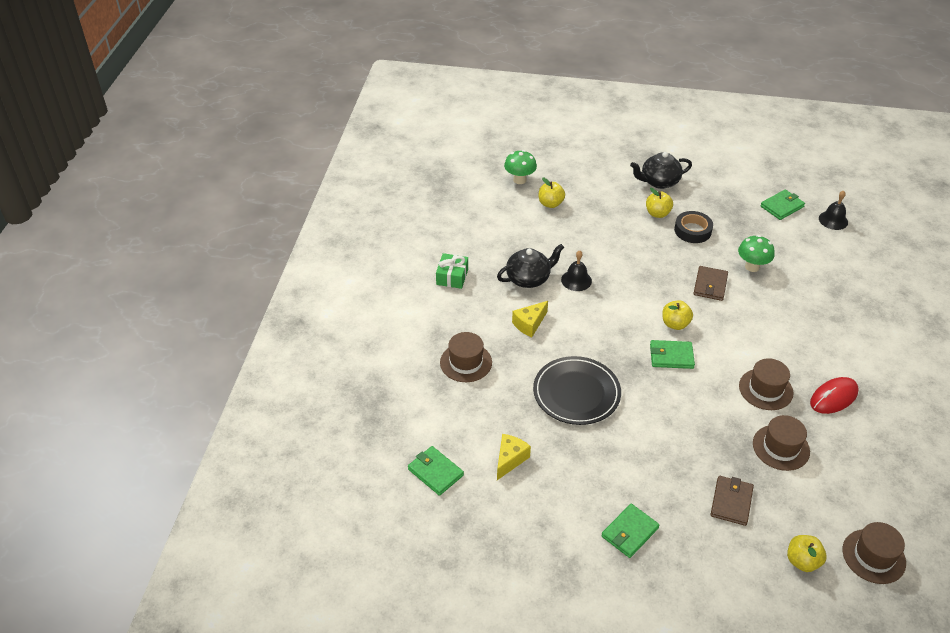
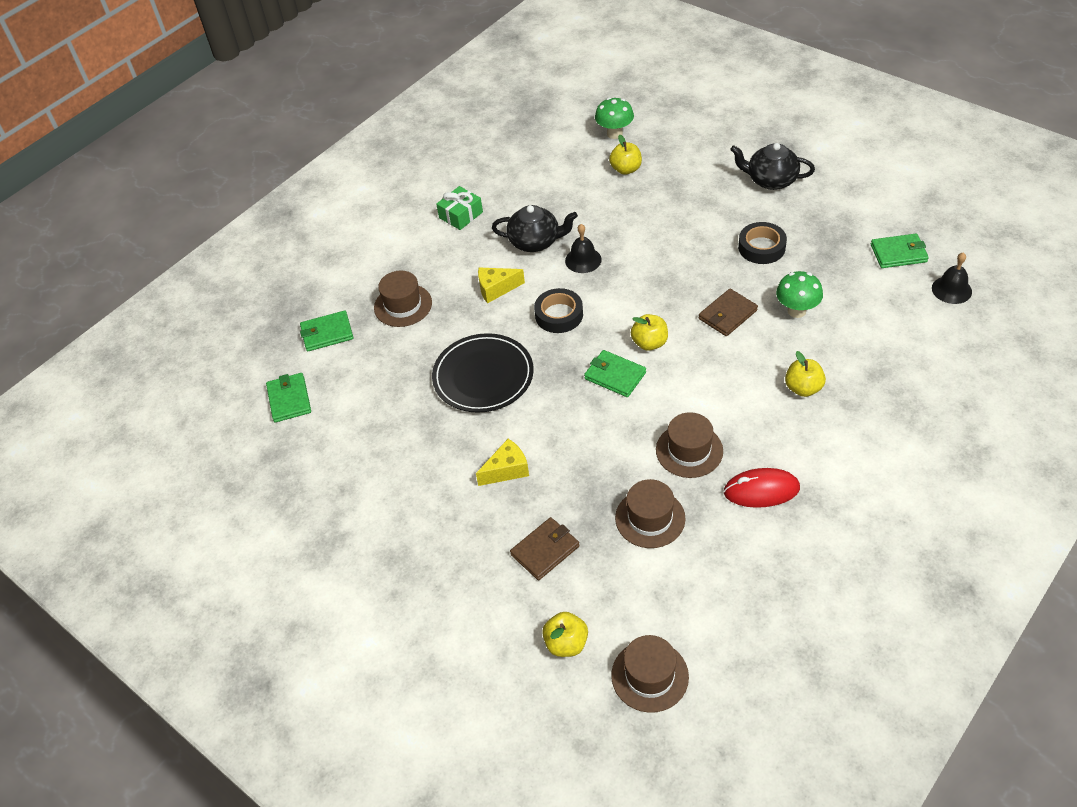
camera: 35 degrees right, 5 degrees up
yellow cheese [497,434,531,480] -> yellow cheese moved to [476,439,529,486]
green wallet [601,504,659,558] -> green wallet moved to [300,310,353,351]
yellow apple [646,188,673,218] -> yellow apple moved to [785,351,826,397]
none -> black tape [534,288,583,333]

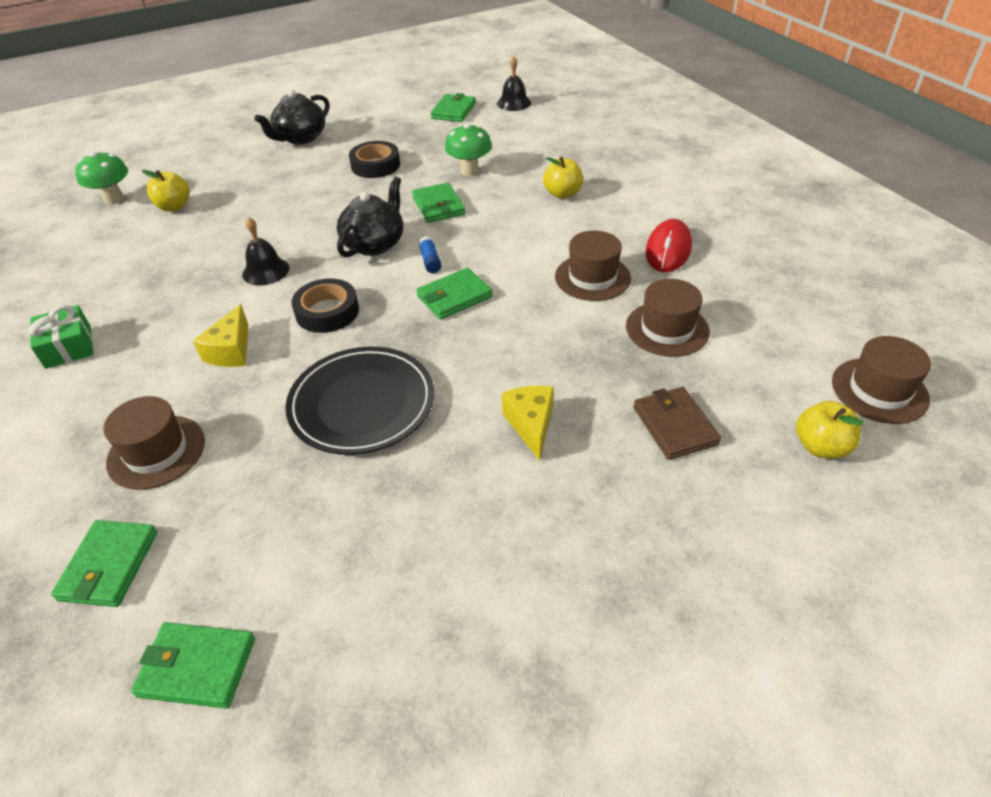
camera: 70 degrees left, 5 degrees down
black teapot [492,205,578,252] -> black teapot moved to [337,177,403,257]
yellow apple [631,314,668,351] -> blue glue stick [418,236,442,273]
brown wallet [699,289,758,336] -> green wallet [412,182,466,223]

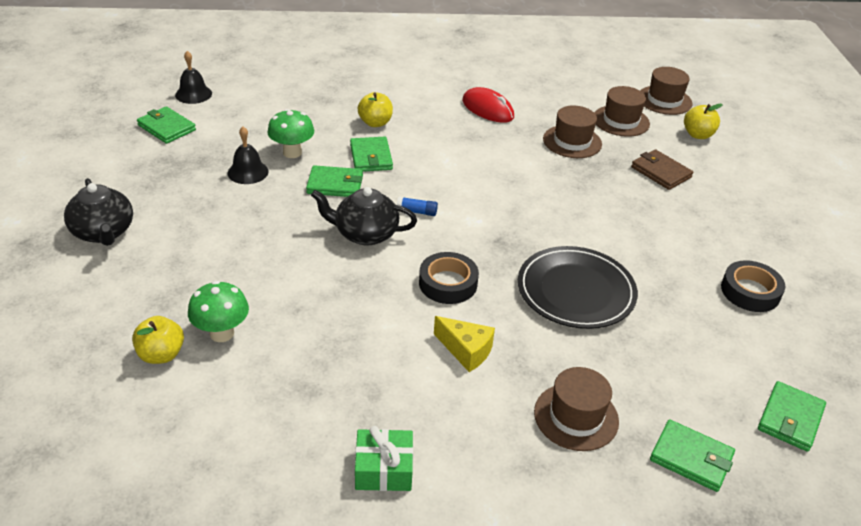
camera: 70 degrees left, 5 degrees down
green mushroom [75,151,128,204] -> green mushroom moved to [188,281,249,342]
black bell [242,217,290,286] -> black bell moved to [228,127,269,184]
black teapot [337,177,403,257] -> black teapot turned 45 degrees counterclockwise [311,187,417,246]
black tape [349,141,400,178] -> black tape moved to [721,260,785,312]
green wallet [416,268,493,319] -> green wallet moved to [350,137,393,172]
yellow cheese [502,386,554,461] -> none
brown hat [555,231,631,301] -> brown hat moved to [595,86,650,137]
brown wallet [634,387,721,460] -> brown wallet turned 45 degrees clockwise [631,150,693,190]

